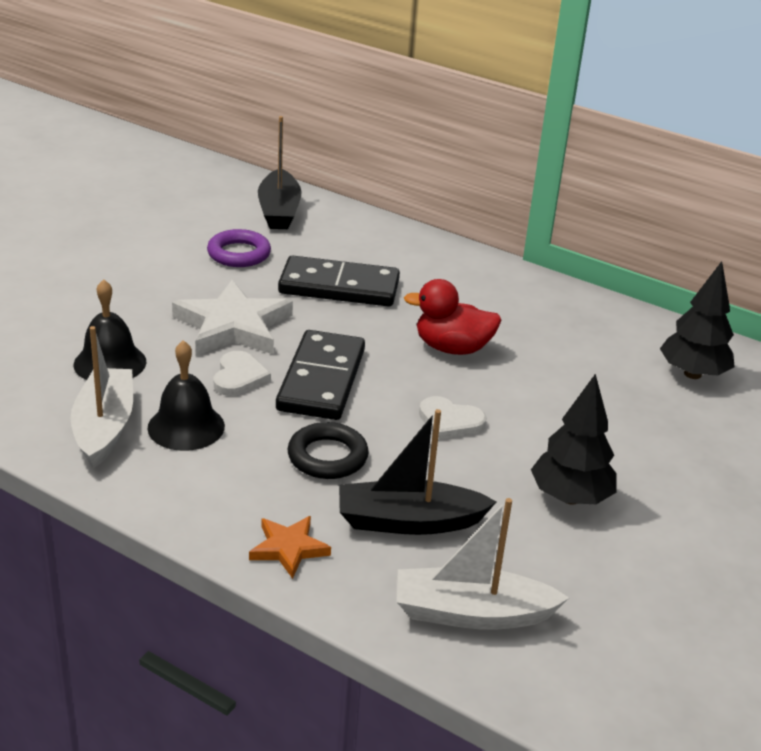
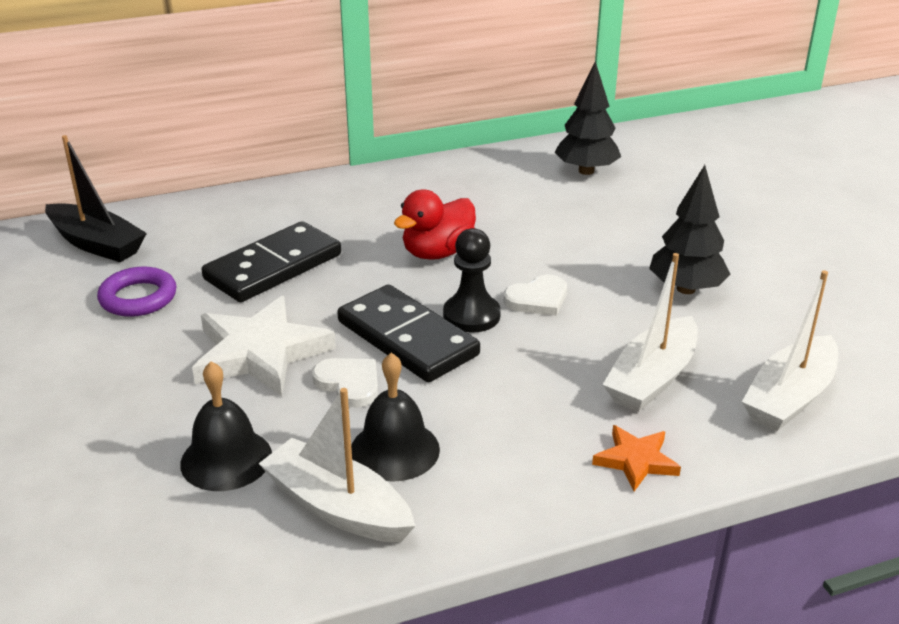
camera: 50 degrees left, 0 degrees up
black ring [287,422,369,479] -> none
black boat [339,409,496,535] -> white boat [603,253,698,412]
none -> black pawn [443,228,501,333]

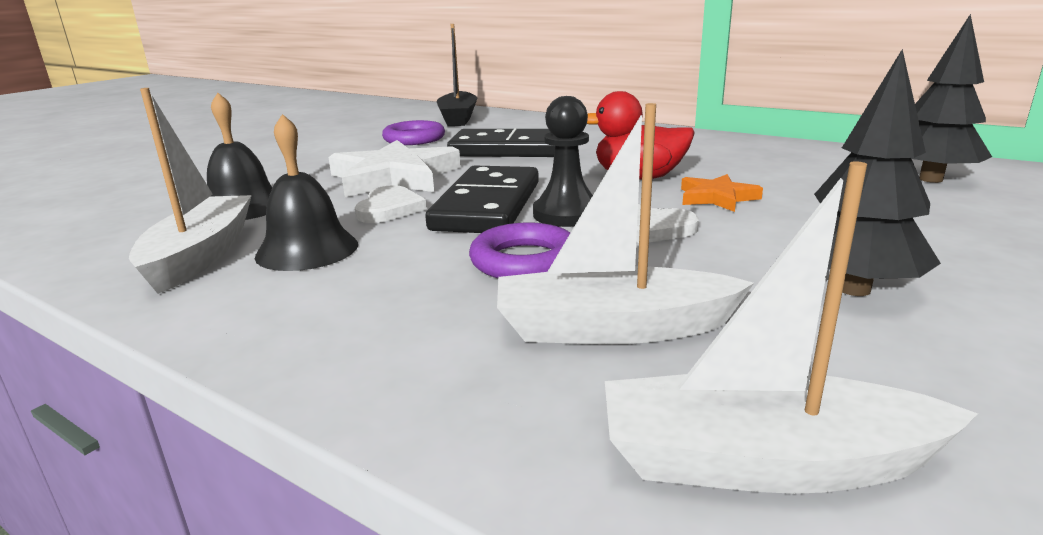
camera: 55 degrees right, 10 degrees down
orange star [592,425,681,491] -> orange star moved to [681,174,763,212]
none -> purple ring [469,222,570,278]

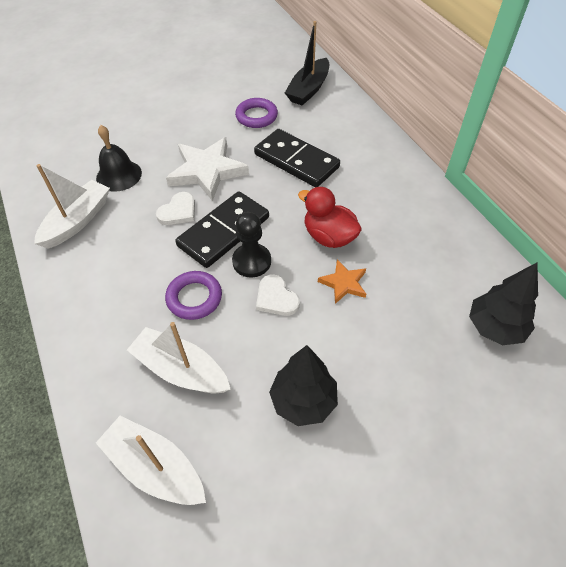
camera: 30 degrees right, 30 degrees up
black bell [255,114,358,271] -> none

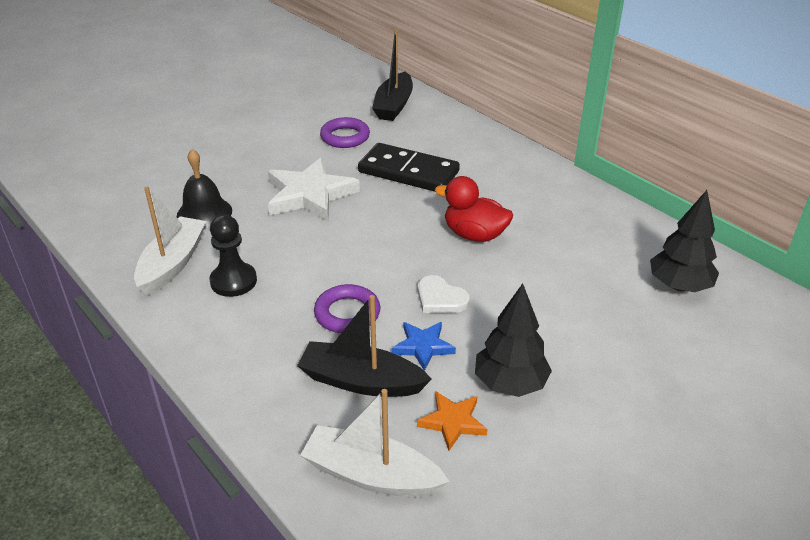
camera: 15 degrees left, 15 degrees down
white boat [127,322,231,393] -> black boat [297,295,432,397]
white heart [156,192,195,225] -> none
black domino [175,191,269,268] -> none
black pawn [232,212,271,277] -> black pawn moved to [210,215,257,297]
orange star [318,259,366,304] -> orange star moved to [417,392,487,451]
none -> blue star [392,322,456,371]

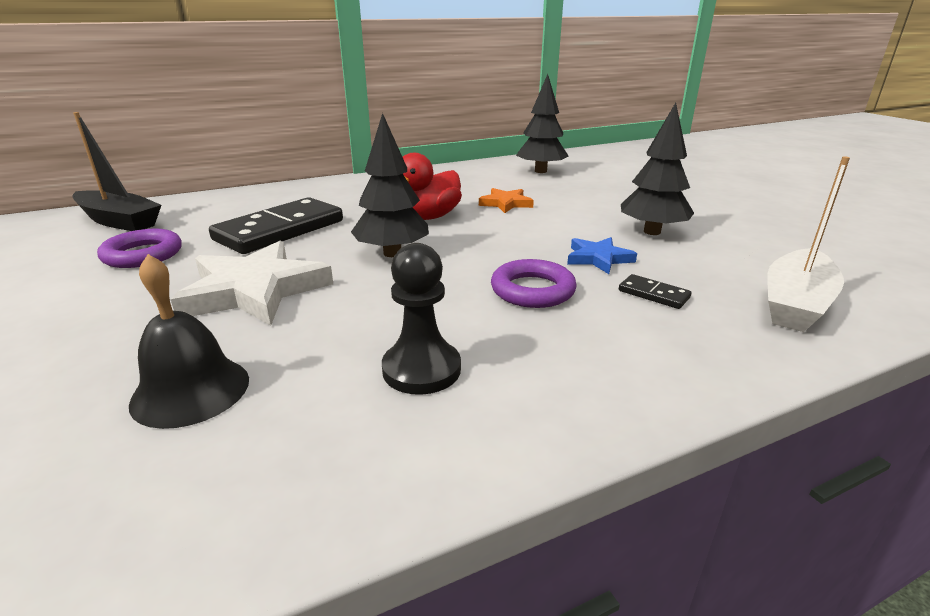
camera: 75 degrees left, 10 degrees down
white boat [134,187,206,296] -> none
black boat [297,295,432,397] -> black domino [619,274,691,309]
orange star [417,392,487,451] -> orange star moved to [479,188,534,213]
white heart [418,275,470,313] -> none
none -> black tree [351,113,429,257]

